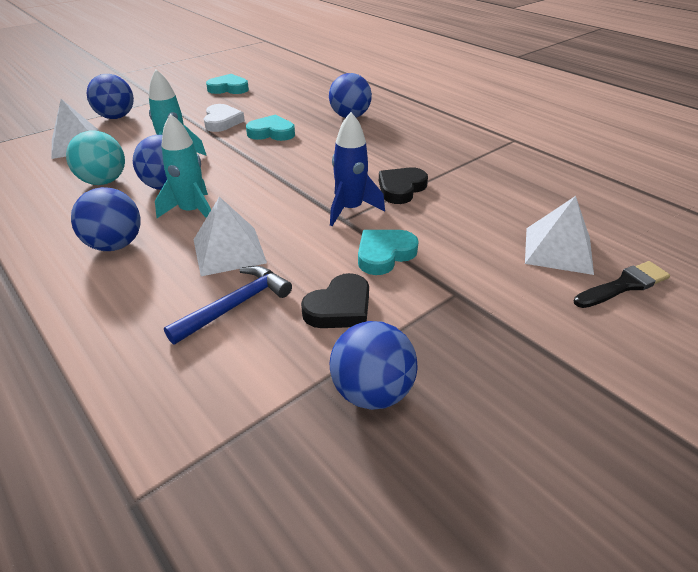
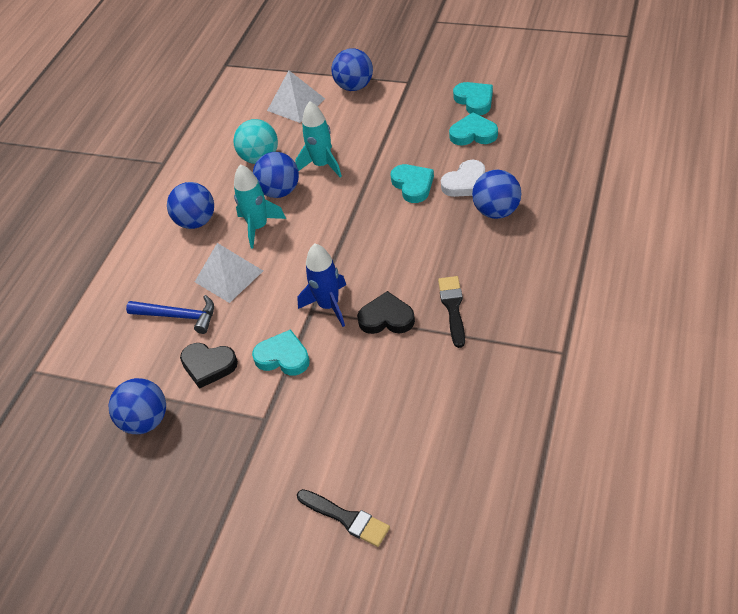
camera: 65 degrees right, 10 degrees up
white heart [204,104,245,132] -> white heart moved to [441,160,485,197]
white pyramid [525,196,594,275] -> none
none -> black brush [438,276,465,348]
none -> turquoise heart [449,112,498,145]

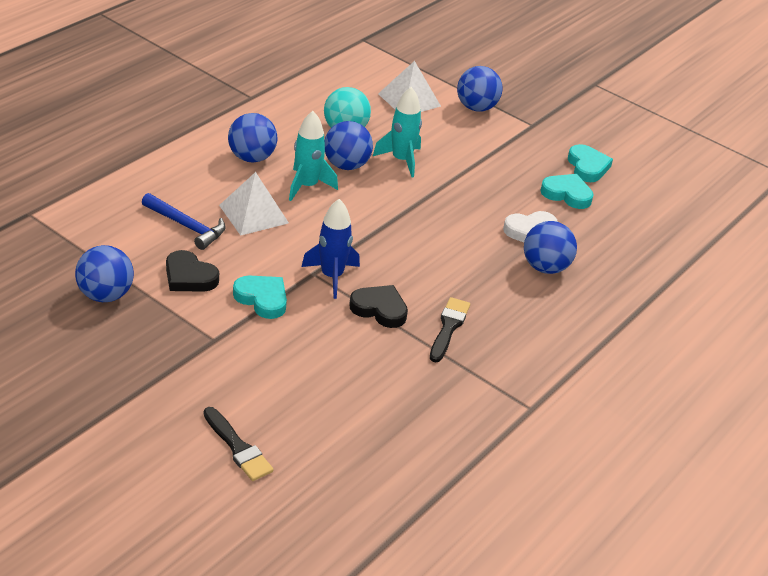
camera: 10 degrees right, 10 degrees down
turquoise heart [390,164,434,203] -> none

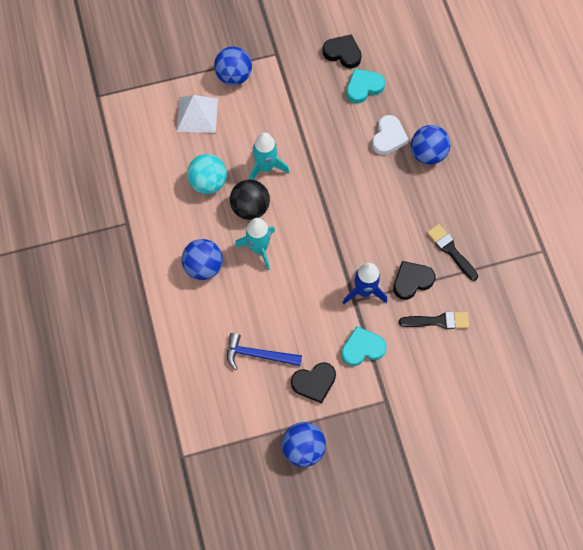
camera: 50 degrees left, 30 degrees up
blue hammer [142,193,225,250] -> blue hammer turned 150 degrees counterclockwise [227,333,302,370]
black brush [203,407,274,481] -> black brush moved to [399,311,469,329]
white pyramid [219,172,289,236] -> none
blue ball [325,121,373,170] -> black ball [230,179,270,220]
turquoise heart [568,144,613,182] -> black heart [323,34,362,69]

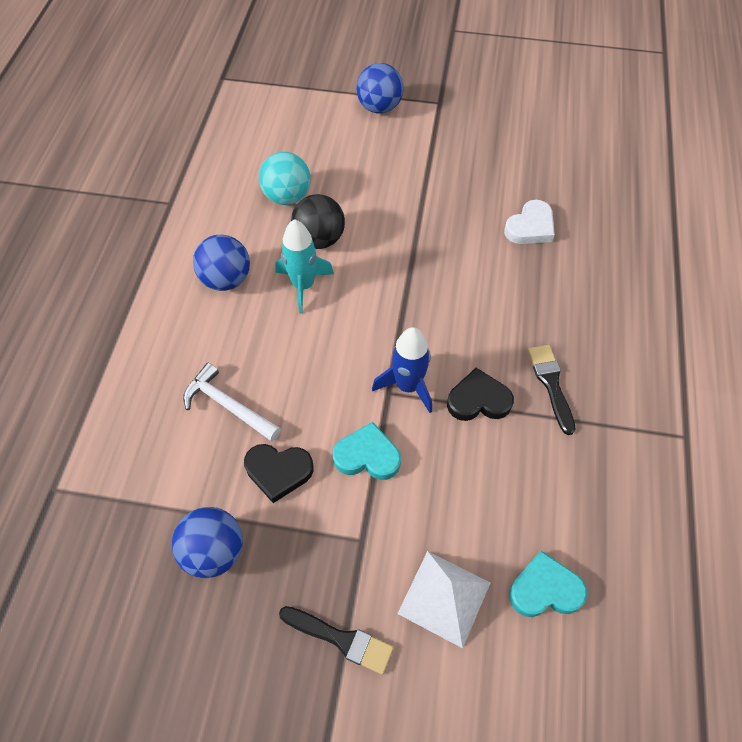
camera: 25 degrees right, 10 degrees down
white pyramid [176,95,218,133] -> white pyramid moved to [397,551,491,648]
blue hammer [227,333,302,370] -> white hammer [183,363,281,441]
turquoise rocket [249,132,290,180] -> none
black heart [323,34,362,69] -> none
turquoise heart [347,69,385,104] -> turquoise heart moved to [509,551,587,617]
black brush [399,311,469,329] -> black brush moved to [279,606,394,675]
blue ball [411,125,450,165] -> none

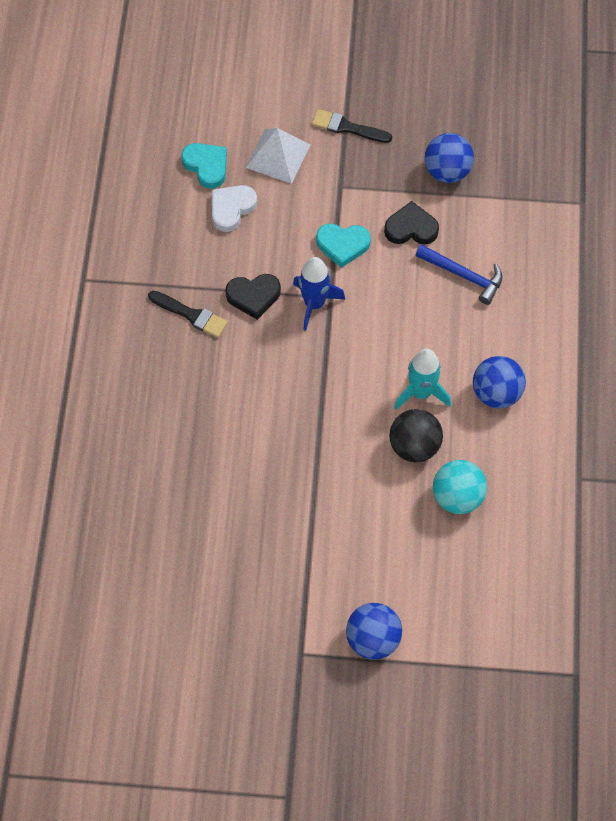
camera: 175 degrees right, 5 degrees up
white hammer [183,363,281,441] -> blue hammer [416,244,503,305]
white heart [504,200,555,244] -> white heart moved to [212,185,257,232]
turquoise heart [509,551,587,617] -> turquoise heart turned 120 degrees counterclockwise [181,143,227,189]
black brush [528,345,576,435] -> black brush turned 45 degrees counterclockwise [148,291,228,338]

